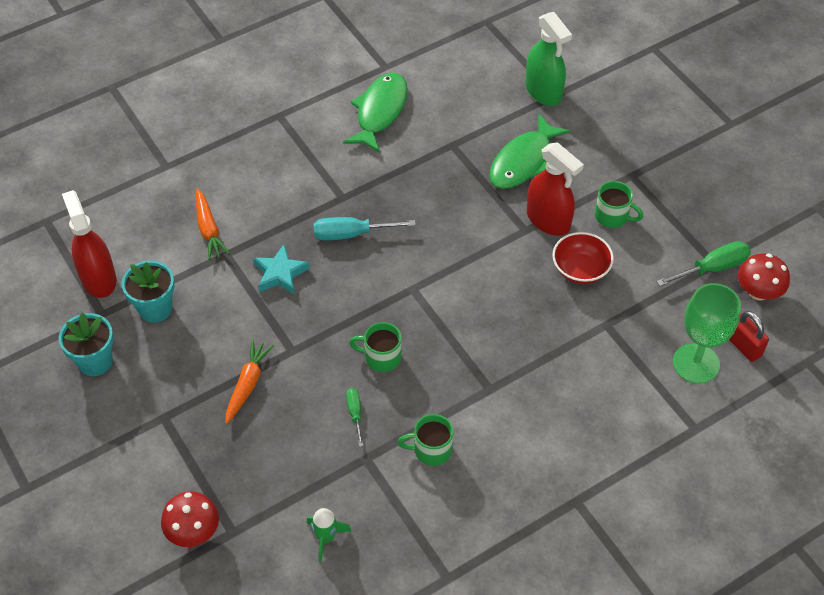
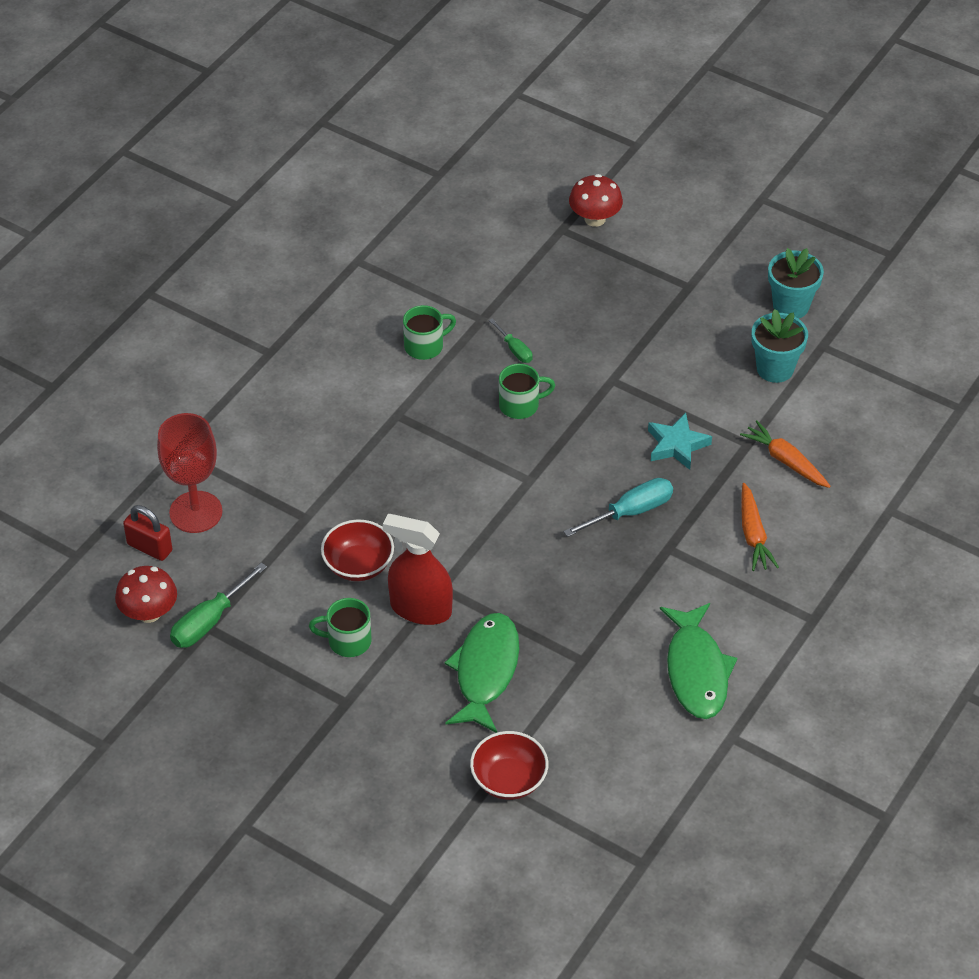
camera: 155 degrees right, 5 degrees down
red spray bottle [62,190,117,298] -> none
orange carrot [226,339,274,424] -> orange carrot moved to [741,483,779,571]
green rocket [307,508,352,562] -> none
green spray bottle [525,12,572,106] -> red bowl [470,731,548,800]
green goblet [673,283,741,384] -> red goblet [157,413,222,533]

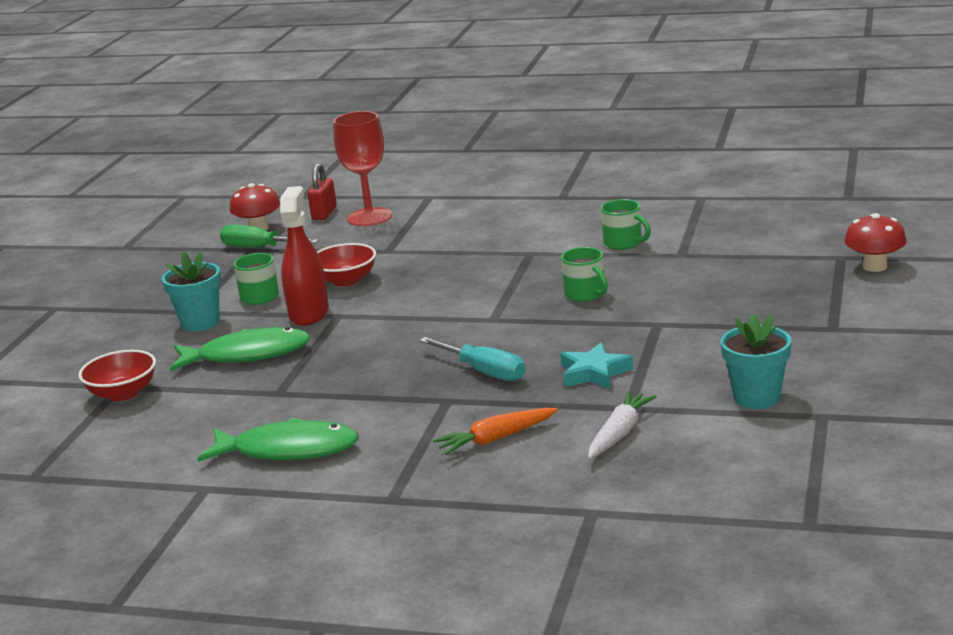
camera: 75 degrees right, 25 degrees down
green screwdriver [489,318,533,363] -> none
green fish [660,603,737,719] -> green fish turned 150 degrees counterclockwise [197,417,359,462]
orange carrot [740,420,831,488] -> white carrot [588,391,657,459]
turquoise flower pot [768,248,824,319] -> turquoise flower pot moved to [162,252,221,332]

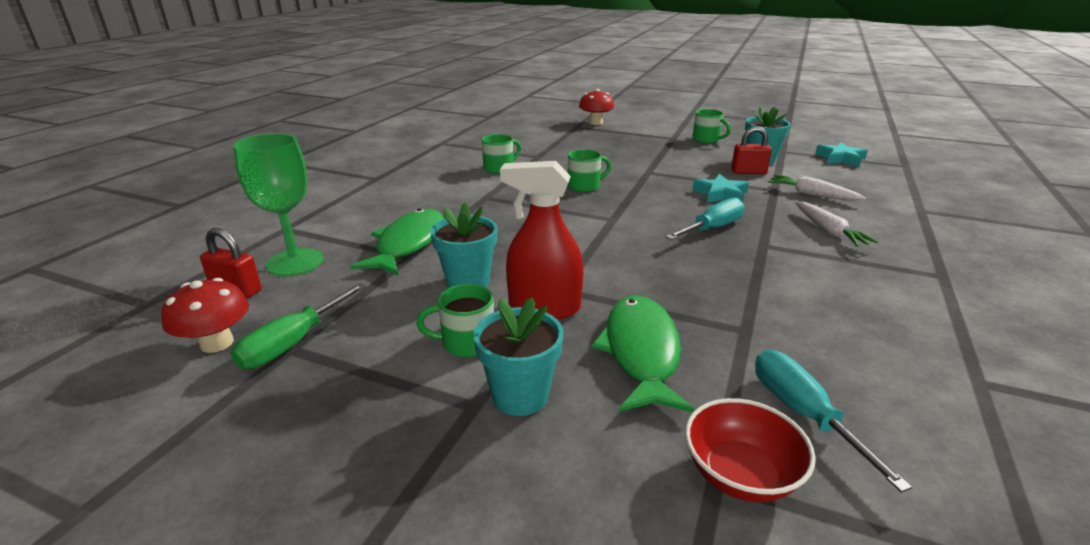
camera: 85 degrees left, 5 degrees up
green fish [197,417,359,462] -> green fish moved to [350,209,444,276]
red bowl [317,243,376,286] -> turquoise flower pot [430,203,497,288]
red goblet [333,111,392,226] -> green goblet [233,133,324,276]
orange carrot [433,408,558,455] -> white carrot [795,201,879,247]
none -> green mug [693,109,731,143]
none -> red padlock [731,126,772,174]
none -> turquoise screwdriver [755,350,912,493]
none -> turquoise star [815,142,868,167]

